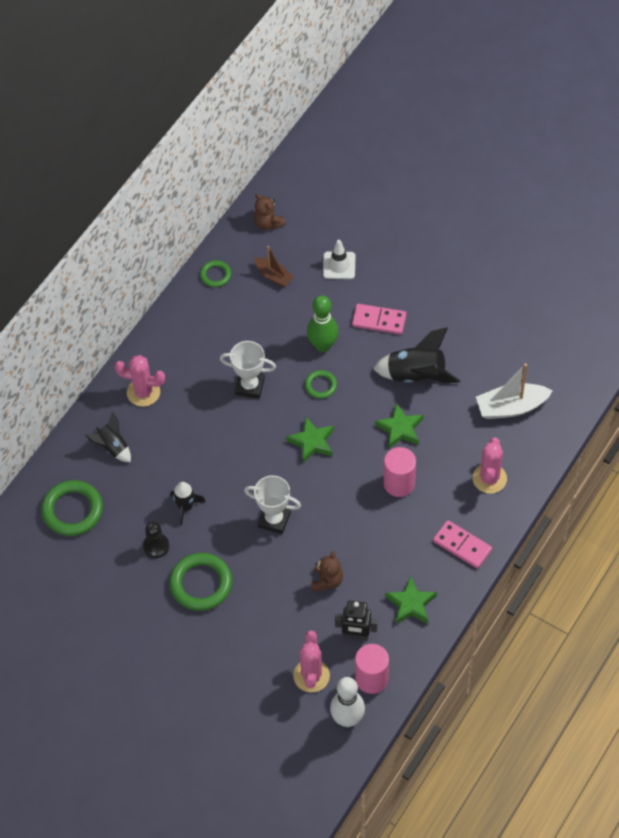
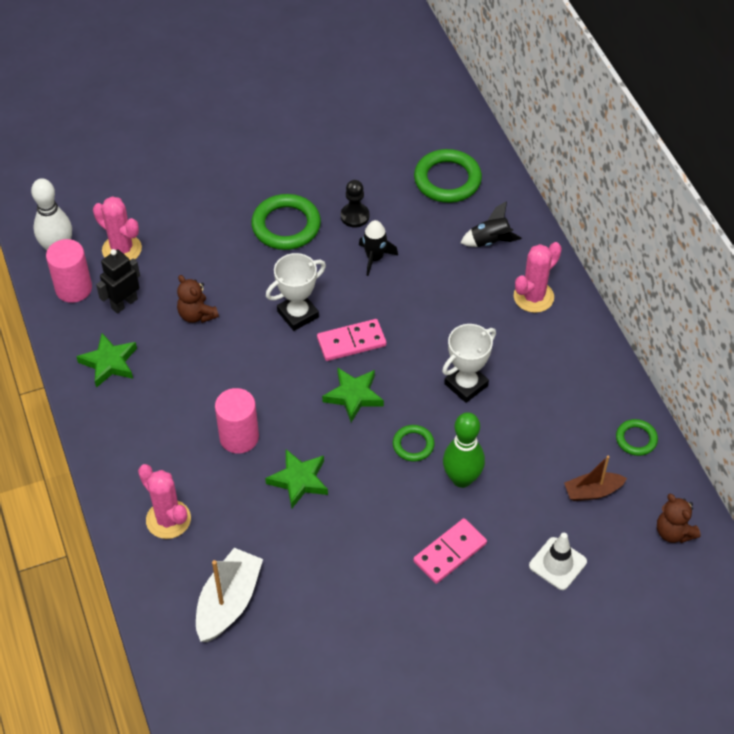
camera: 125 degrees right, 5 degrees down
brown teddy bear [253,194,286,230] -> brown teddy bear turned 120 degrees counterclockwise [657,494,701,543]
black rocket [373,327,460,383] -> none
pink domino [433,520,492,569] -> pink domino moved to [317,319,386,361]

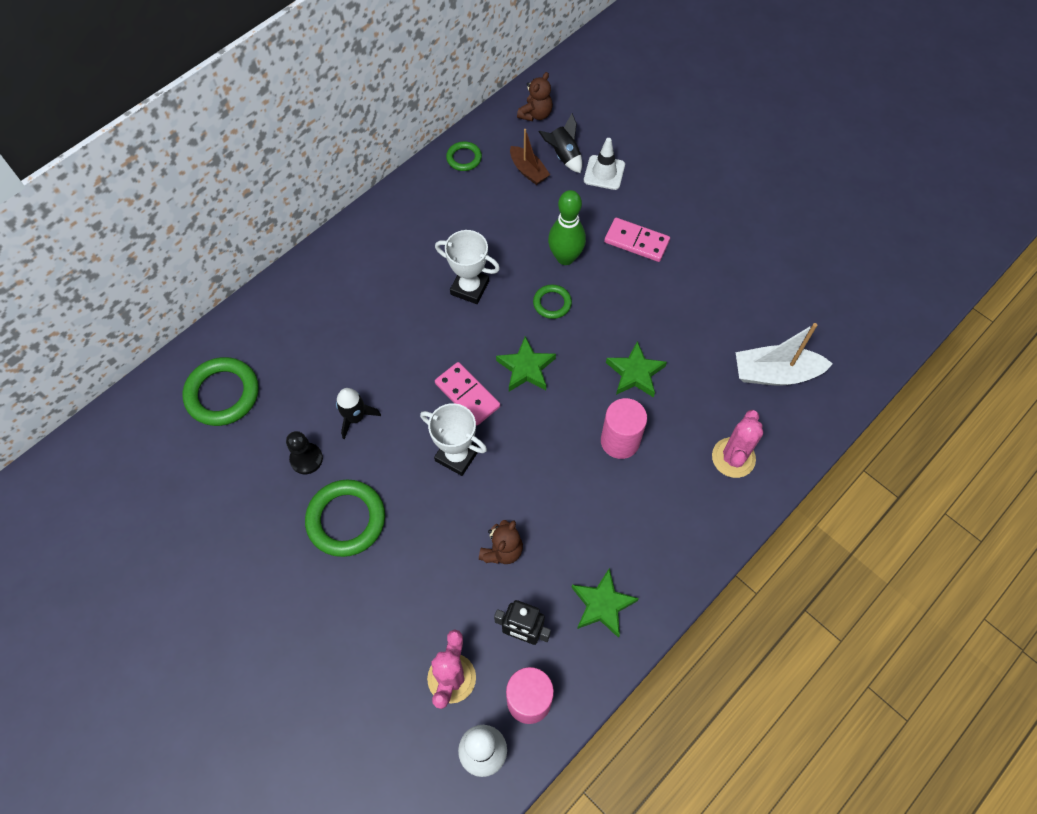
camera: 115 degrees left, 10 degrees up
black rocket [461,201,522,247] -> black rocket moved to [538,114,582,173]
pink cactus [514,242,562,313] -> none

